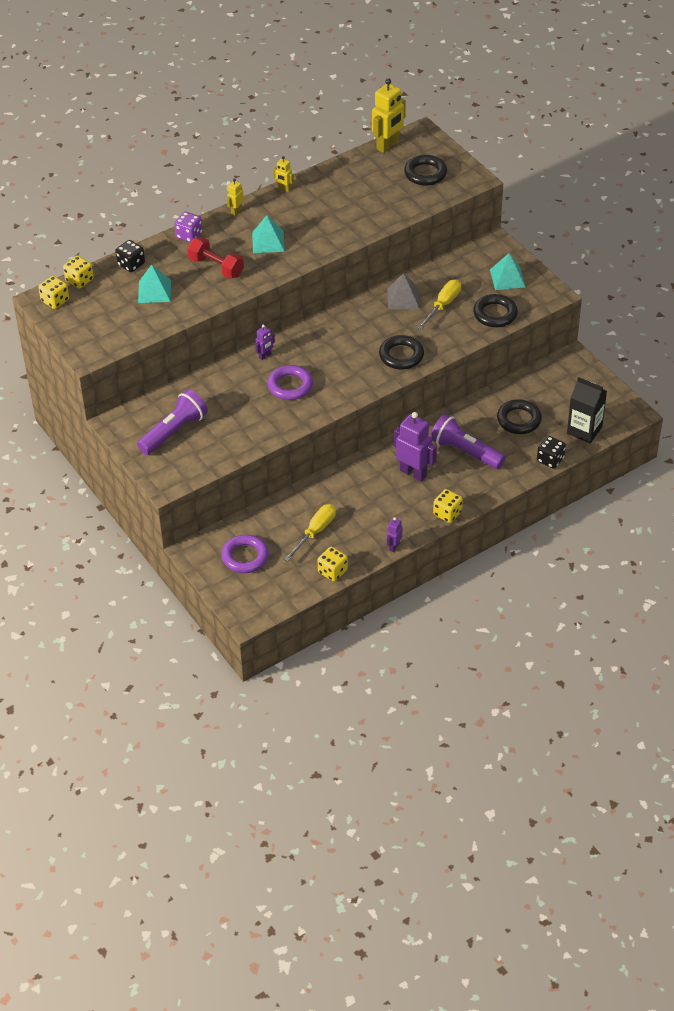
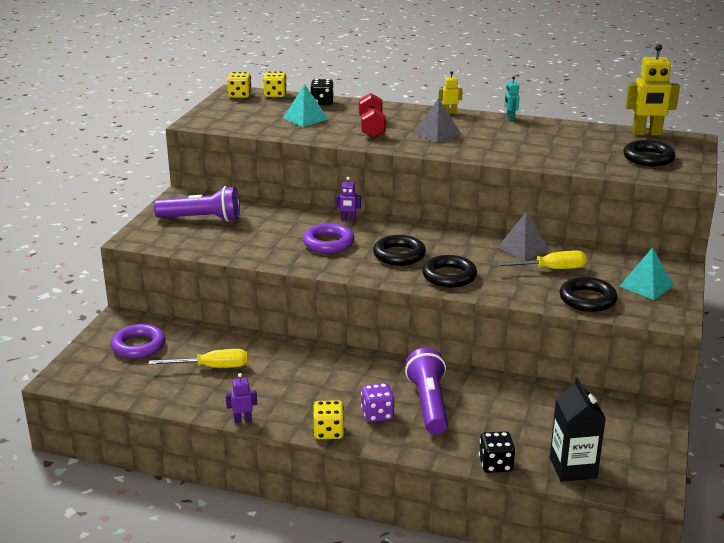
camera: 50 degrees right, 20 degrees down
purple dice [174,212,203,243] -> purple dice moved to [361,383,394,422]
turquoise pyramid [252,215,285,253] -> grey pyramid [414,98,461,143]
yellow robot [273,156,294,192] -> turquoise robot [504,76,520,121]
yellow dice [318,547,348,582] -> none
purple robot [394,412,437,481] -> none
black ring [497,399,542,434] -> black ring moved to [373,235,426,266]

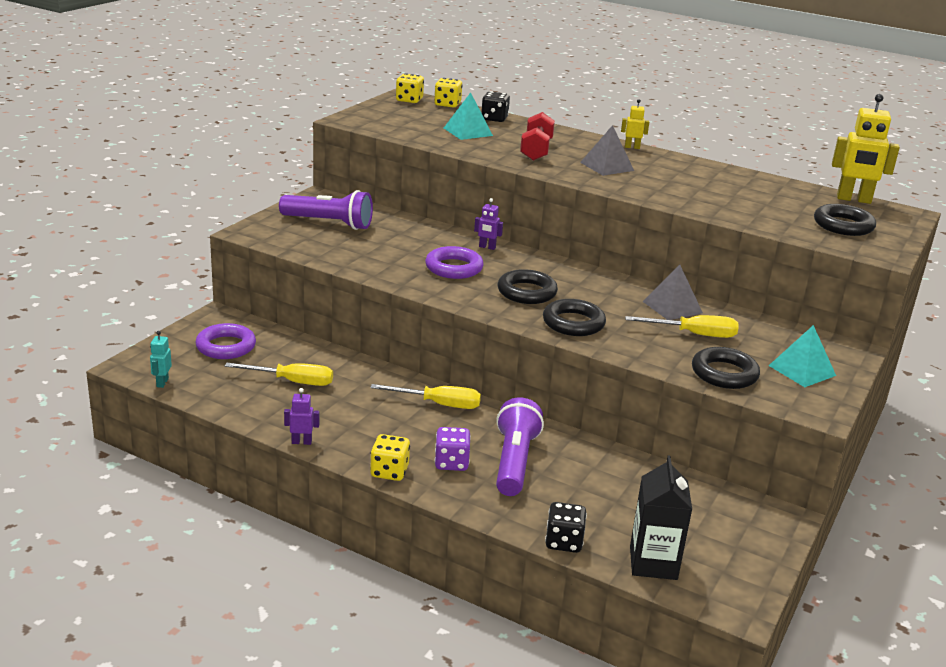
camera: 10 degrees right, 0 degrees up
turquoise robot [504,76,520,121] -> turquoise robot moved to [150,331,172,388]
none -> yellow screwdriver [370,384,481,409]

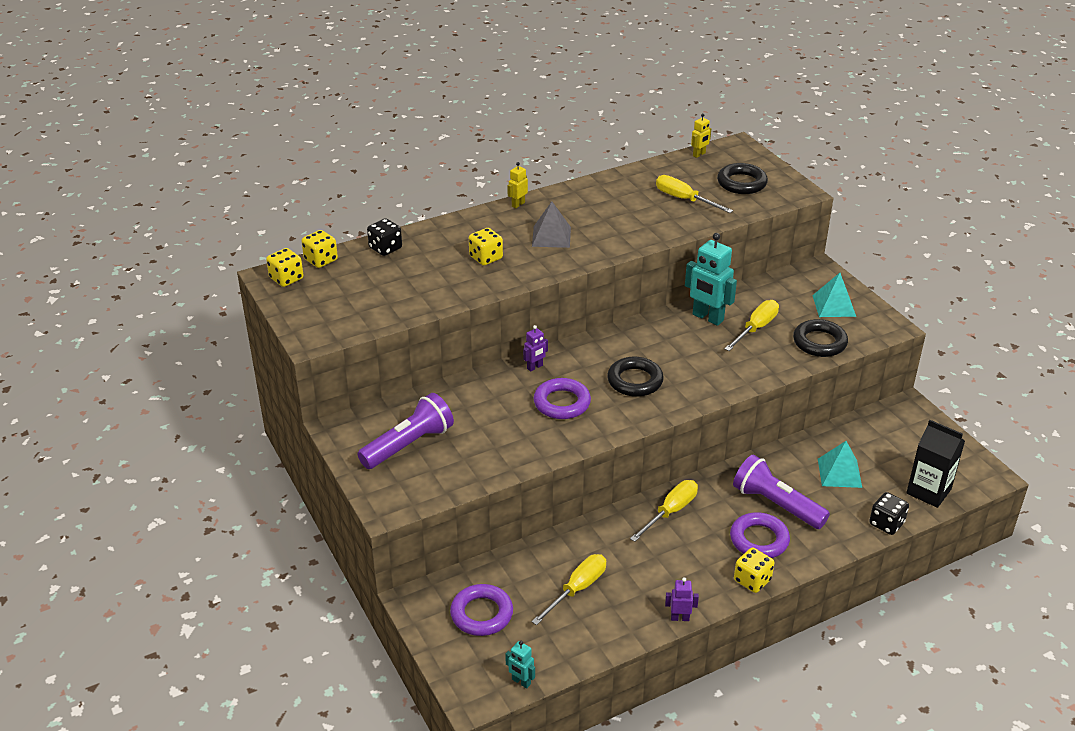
camera: 55 degrees left, 10 degrees up
purple robot [284,388,319,445] -> purple robot turned 60 degrees clockwise [665,577,699,621]
purple dice [435,427,471,471] -> purple ring [730,512,790,558]
turquoise pyramid [444,92,493,140] -> turquoise pyramid moved to [818,441,862,488]
red dumbbell [520,112,555,161] -> yellow dice [469,228,503,265]
black ring [543,299,606,336] -> none
grey pyramid [643,265,703,320] -> turquoise robot [685,233,737,326]
yellow robot [832,94,900,204] -> yellow robot [691,113,711,158], size x0.50
none -> yellow screwdriver [656,175,733,213]

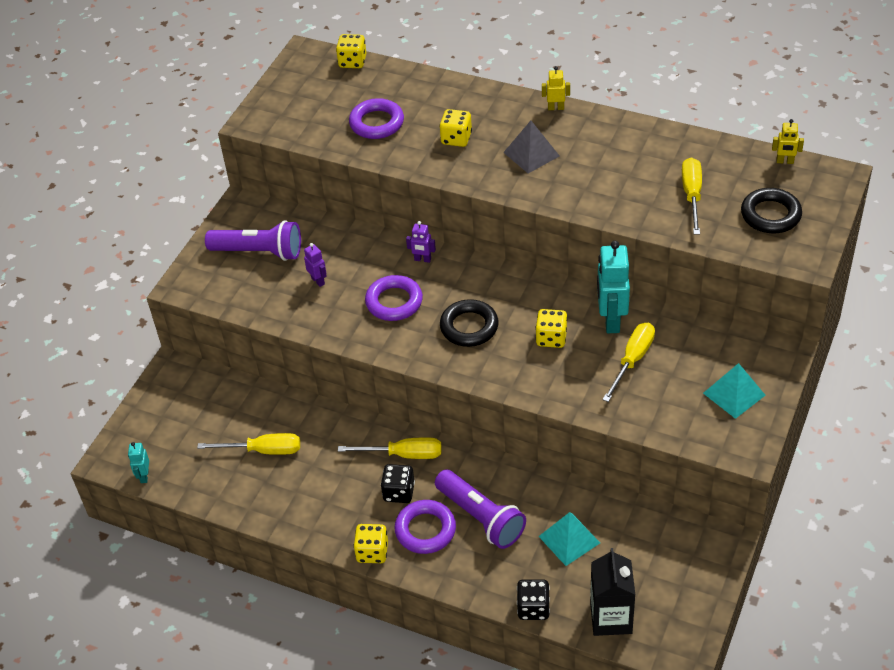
camera: 55 degrees right, 10 degrees up
yellow dice [266,248,303,287] -> yellow dice moved to [535,309,567,348]
black dice [367,218,402,256] -> black dice moved to [381,464,415,503]
purple ring [450,584,513,636] -> purple ring moved to [349,98,404,139]
purple robot [665,577,699,621] -> purple robot moved to [304,243,327,287]
yellow screwdriver [724,300,779,351] -> yellow screwdriver turned 60 degrees counterclockwise [602,323,655,402]
purple flashlight [733,454,830,529] -> purple flashlight turned 135 degrees clockwise [435,469,526,549]
black ring [793,319,848,357] -> none

